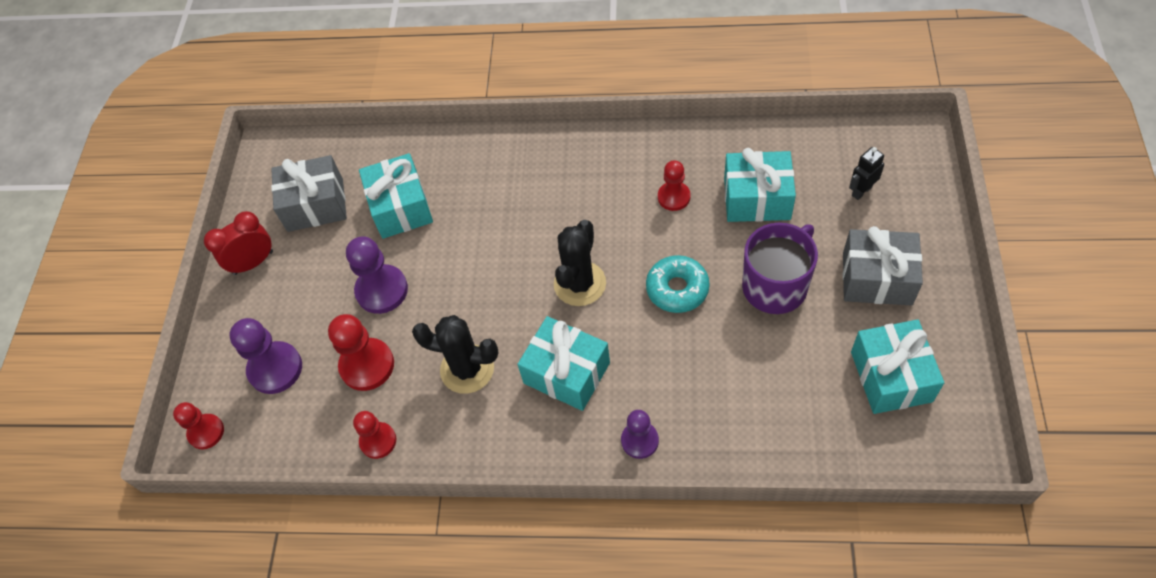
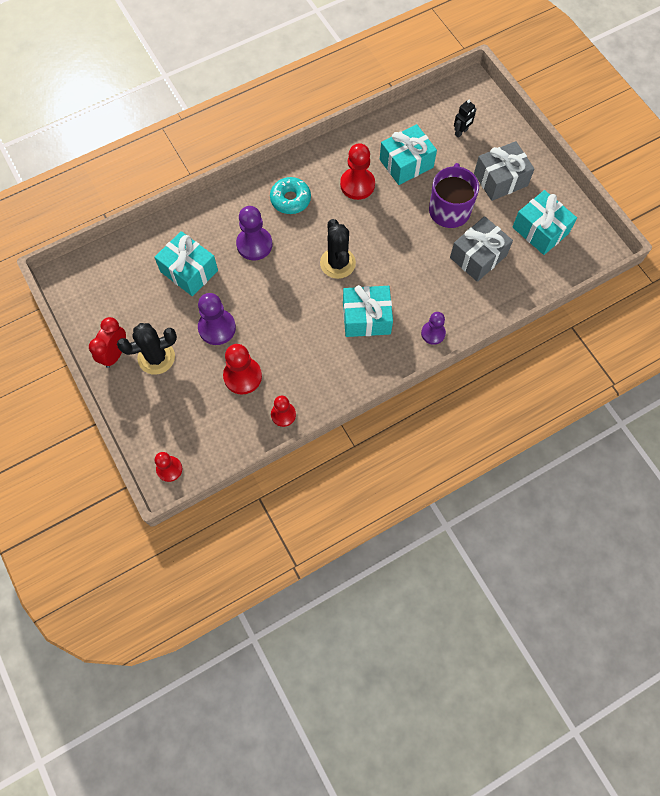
camera: 40 degrees left, 10 degrees up
purple pawn [229,318,302,394] -> purple pawn moved to [236,206,272,260]
grey gift [271,155,347,232] -> grey gift moved to [450,216,513,282]
black cactus [412,315,499,394] -> black cactus moved to [117,323,177,375]
turquoise donut [646,255,710,313] -> turquoise donut moved to [270,177,311,214]
red pawn [658,160,691,211] -> red pawn [340,143,375,200], size x1.56
black robot [849,147,884,200] -> black robot turned 150 degrees counterclockwise [454,100,476,138]

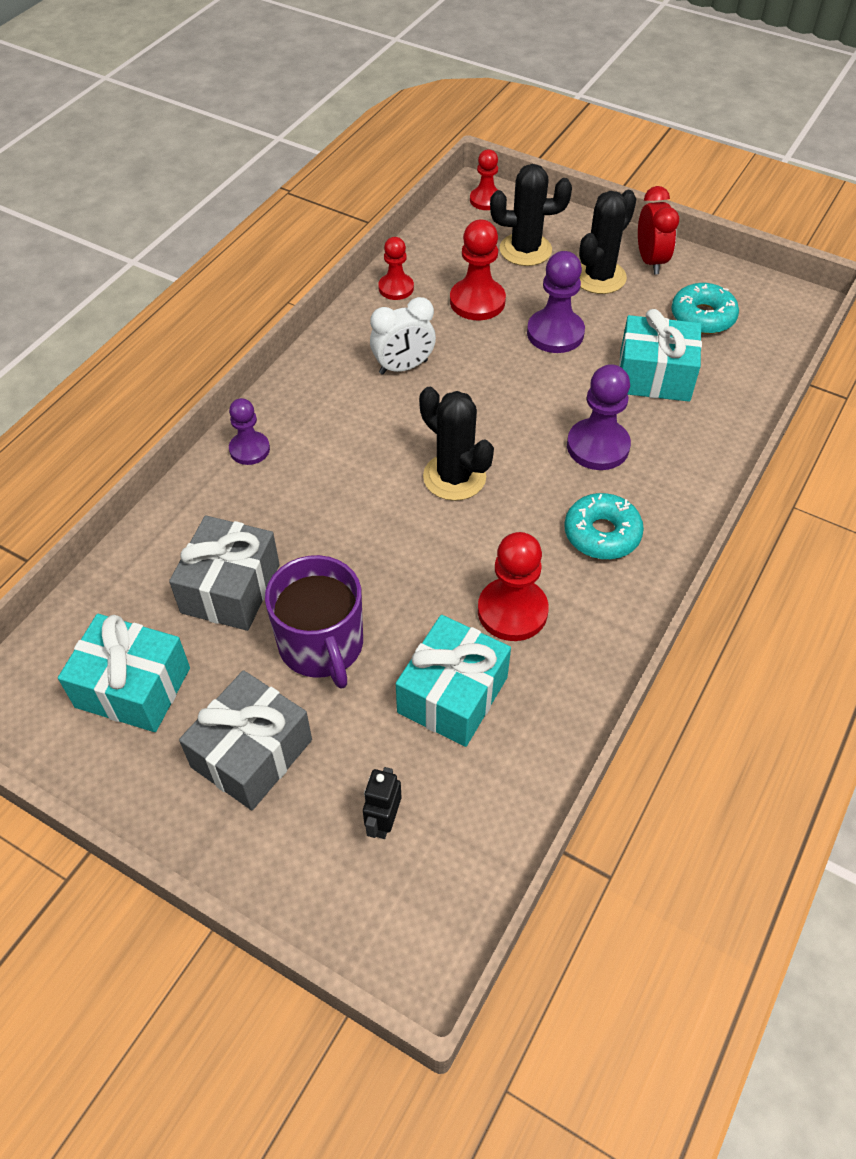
camera: 150 degrees right, 15 degrees down
turquoise gift [343,285,393,337] -> none
none -> white clock [370,297,436,375]
none -> black cactus [490,164,572,266]
none -> turquoise donut [671,283,739,334]

